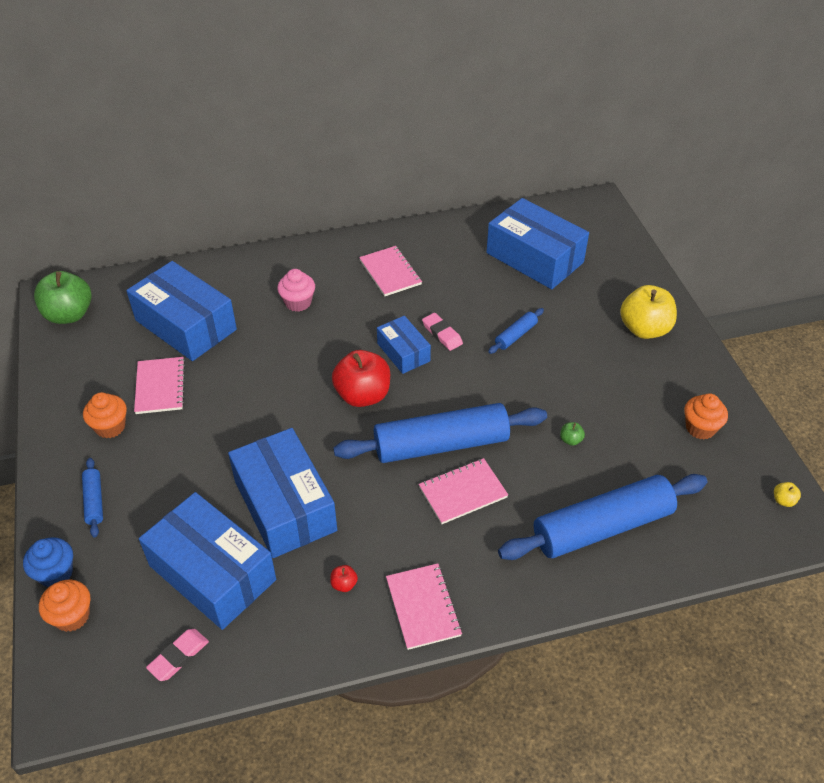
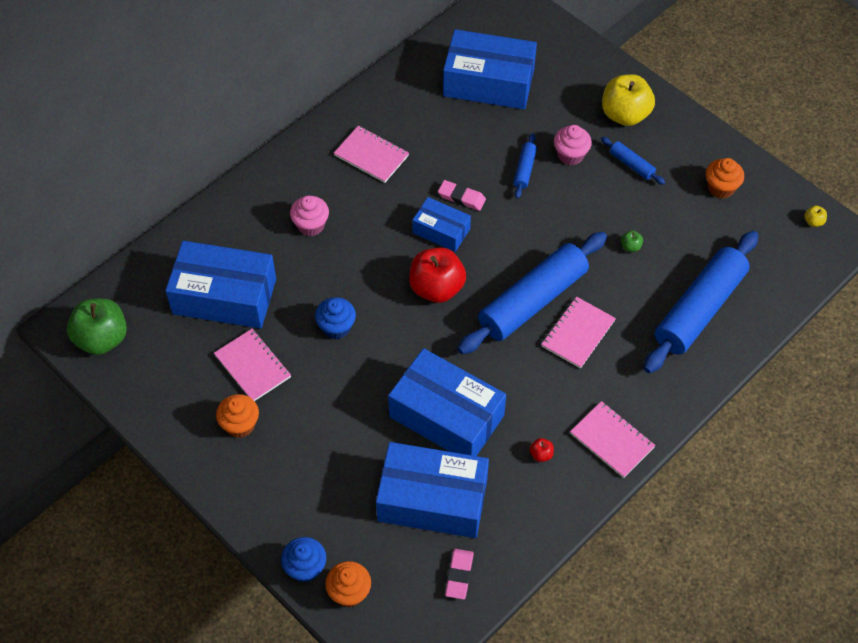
camera: 30 degrees left, 10 degrees up
blue rolling pin [82,458,103,538] -> blue rolling pin moved to [601,137,665,185]
none -> blue cupcake [315,297,356,339]
none -> pink cupcake [554,125,592,165]

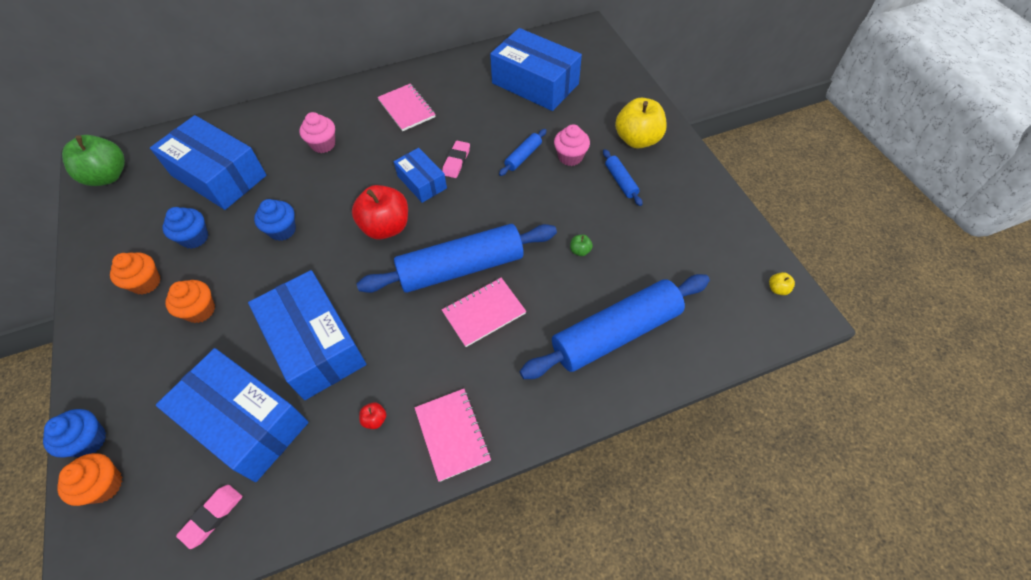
camera: 25 degrees right, 0 degrees up
pink notebook [214,329,291,401] -> blue cupcake [162,207,208,249]
pink eraser [438,180,486,211] -> pink eraser turned 60 degrees clockwise [442,141,470,178]
orange cupcake [706,158,744,198] -> orange cupcake moved to [165,280,215,323]

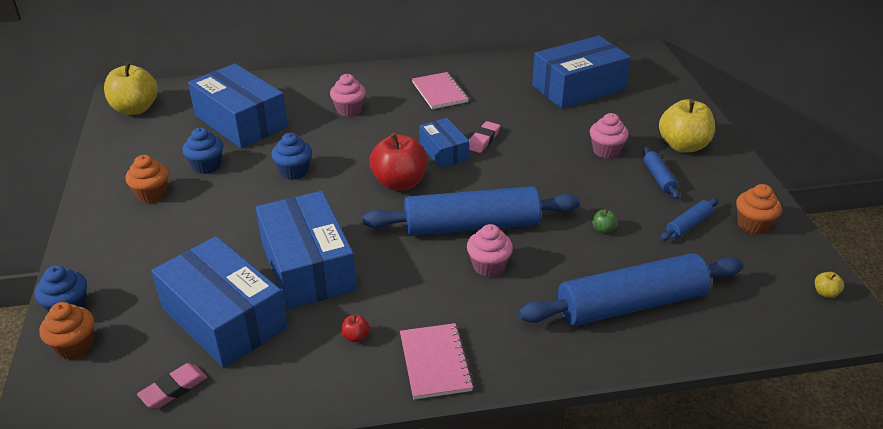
camera: 10 degrees right, 20 degrees down
green apple [62,135,125,186] -> yellow apple [104,62,158,115]
orange cupcake [165,280,215,323] -> orange cupcake moved to [736,184,782,234]
pink notebook [442,278,526,347] -> pink cupcake [467,224,513,277]
blue box [490,28,582,111] -> blue box turned 75 degrees counterclockwise [532,36,631,109]
blue rolling pin [499,129,547,176] -> blue rolling pin moved to [660,198,718,241]

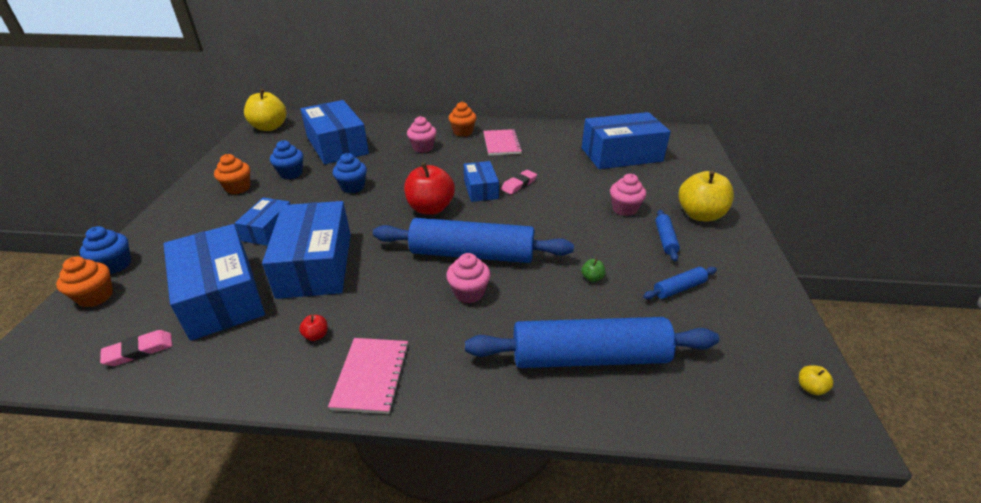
camera: 15 degrees right, 0 degrees up
orange cupcake [736,184,782,234] -> orange cupcake moved to [449,102,477,137]
none -> blue box [235,198,291,246]

